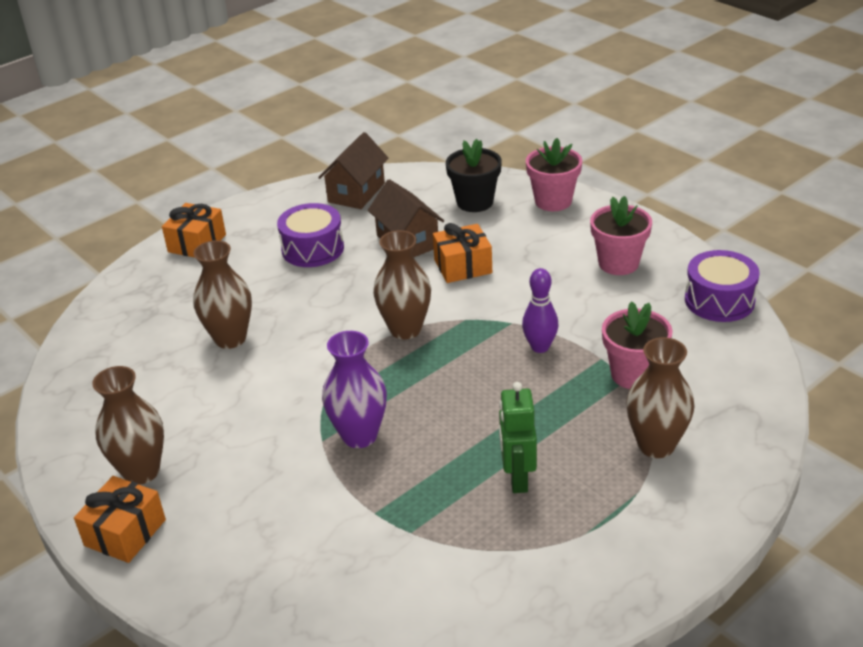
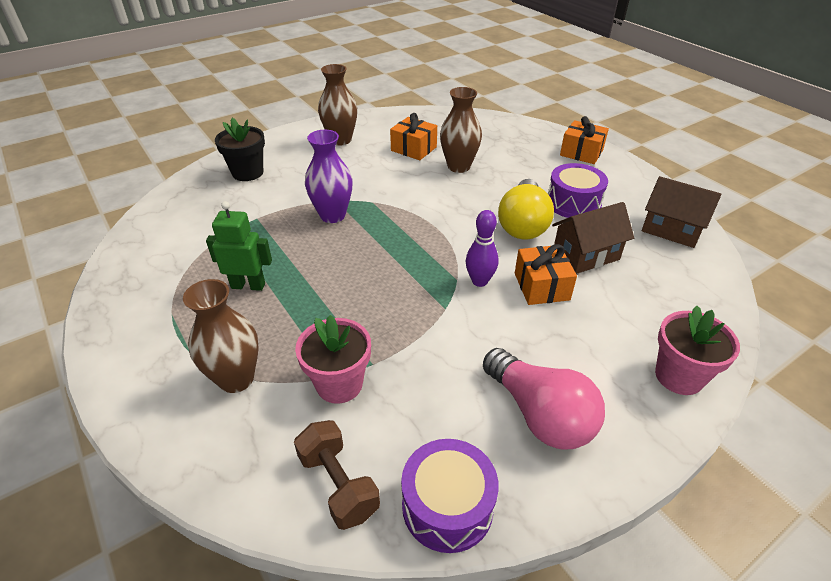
camera: 95 degrees right, 5 degrees up
orange gift [74,476,166,563] -> orange gift moved to [390,113,437,160]
brown vase [373,230,431,339] -> none
black flower pot [446,139,502,212] -> black flower pot moved to [215,118,265,181]
purple bowling pin [522,268,558,353] -> purple bowling pin moved to [466,210,499,287]
pink flower pot [590,196,652,275] -> pink light bulb [483,348,605,449]
none -> brown dumbbell [294,420,380,530]
none -> yellow light bulb [498,179,554,239]

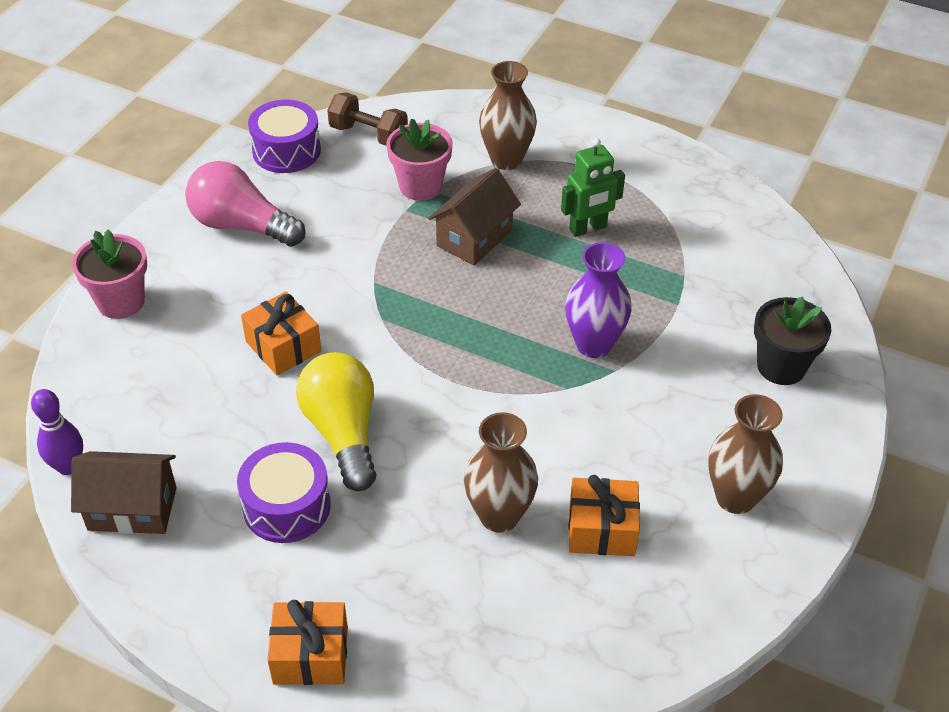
camera: 150 degrees right, 5 degrees up
purple bowling pin [466,210,499,287] -> purple bowling pin moved to [31,389,83,475]
brown house [552,202,634,274] -> brown house moved to [428,168,521,266]

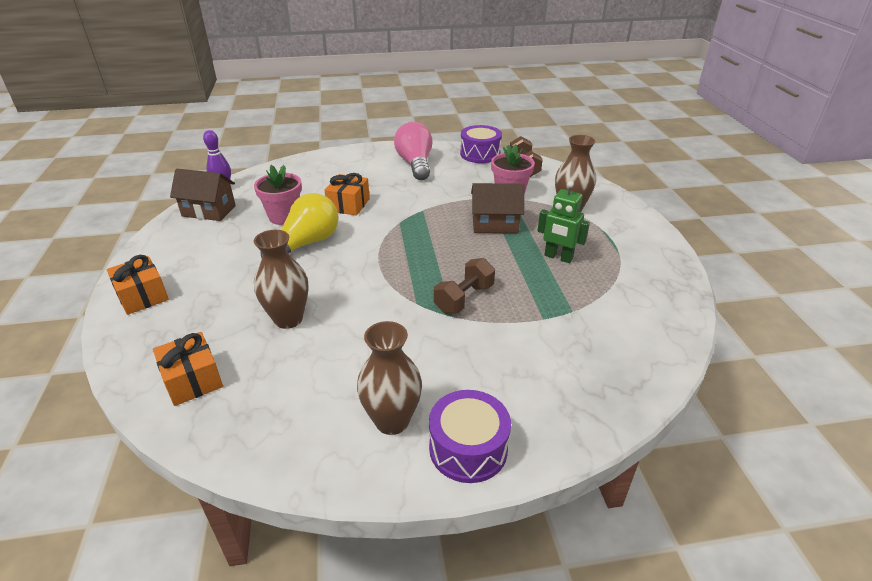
camera: 55 degrees right, 10 degrees down
brown house [71,451,177,534] -> brown house turned 45 degrees counterclockwise [170,169,236,221]
pink flower pot [72,230,147,319] -> pink flower pot moved to [254,165,302,225]
purple drum [237,442,331,543] -> purple drum moved to [429,390,511,483]
purple vase [565,242,632,358] -> brown dumbbell [434,258,495,314]
orange gift [569,475,640,556] -> orange gift moved to [153,332,223,406]
black flower pot [754,296,831,385] -> none

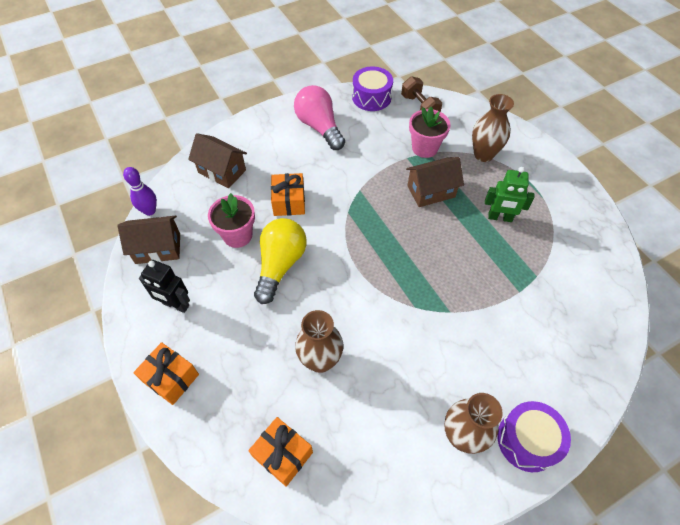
camera: 20 degrees left, 20 degrees up
brown dumbbell [434,258,495,314] -> none
none -> black robot [139,260,190,313]
none -> brown house [188,133,247,188]

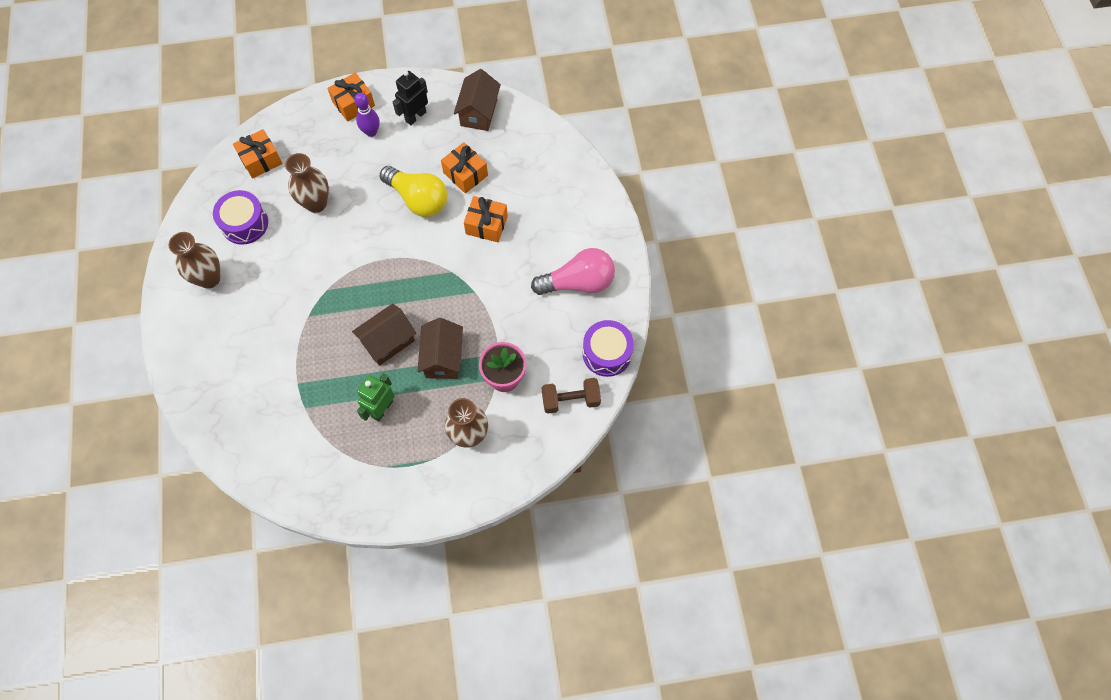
camera: 110 degrees right, 10 degrees up
purple bowling pin [123,167,157,216] -> purple bowling pin moved to [354,92,380,137]
brown house [188,133,247,188] -> brown house moved to [352,303,416,366]
pink flower pot [208,193,255,248] -> orange gift [441,142,488,193]
purple drum [497,401,571,472] -> purple drum moved to [213,190,268,245]

